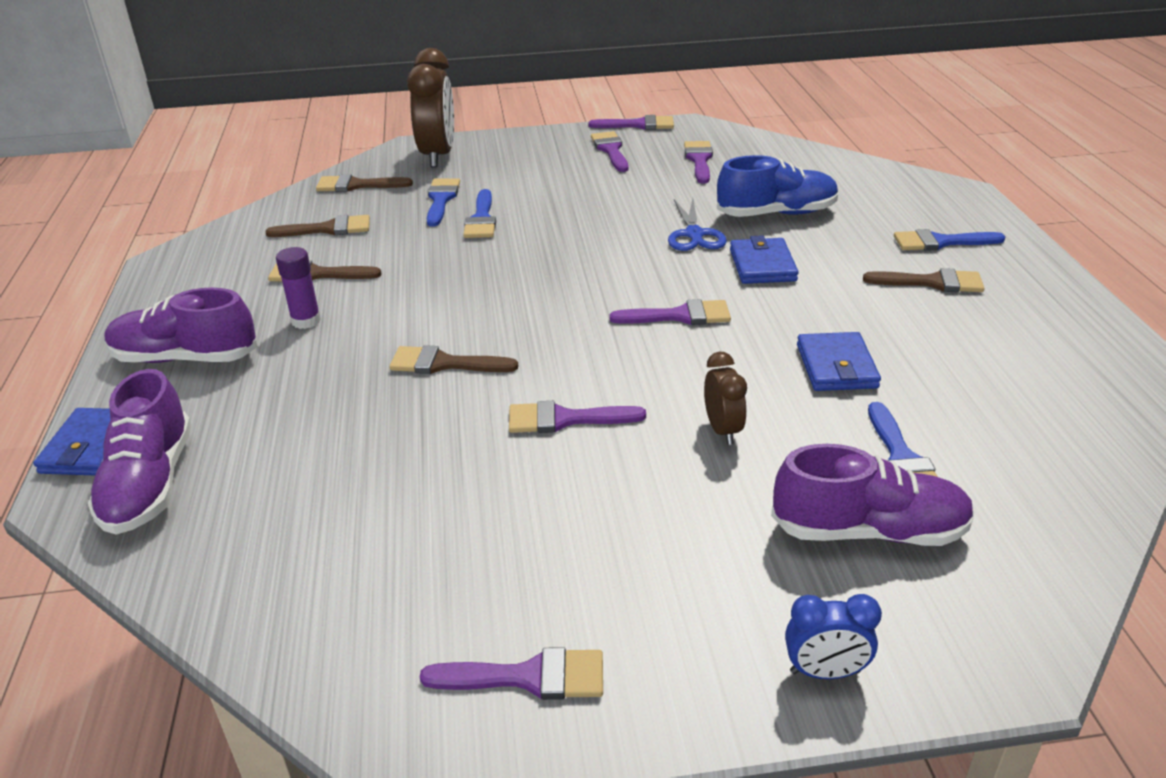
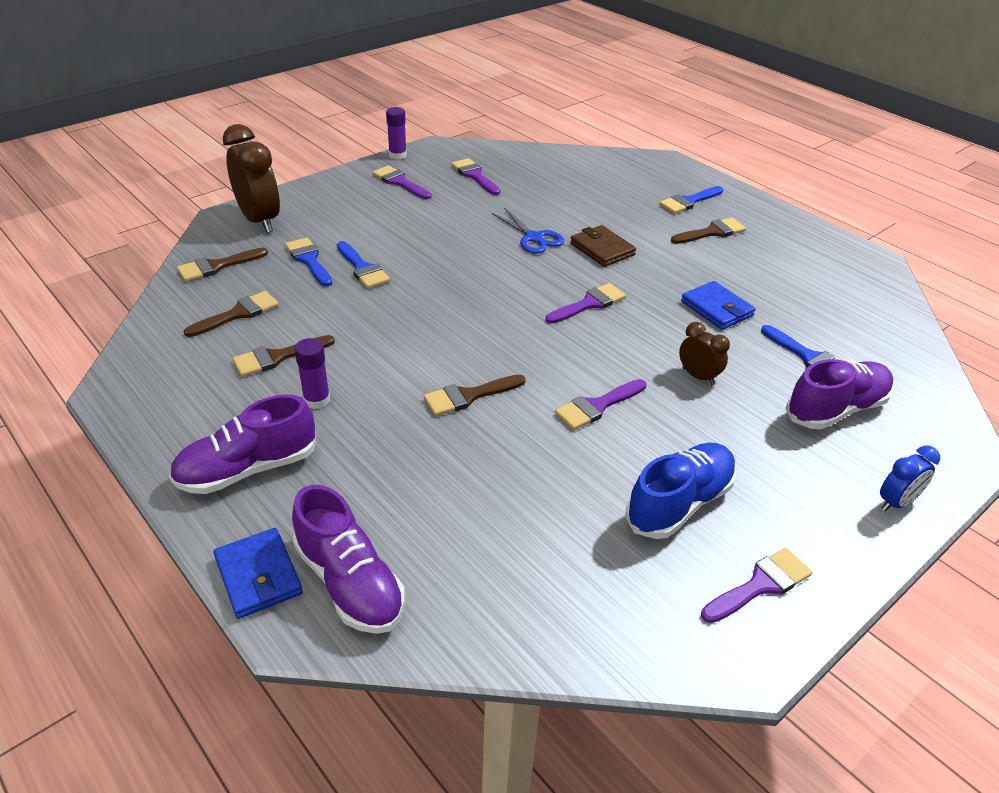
camera: 35 degrees left, 5 degrees up
purple brush [589,115,674,130] -> purple glue stick [386,107,407,160]
blue shoe [717,155,839,217] -> blue shoe moved to [625,443,737,539]
blue wallet [730,235,799,284] -> brown wallet [570,225,636,267]

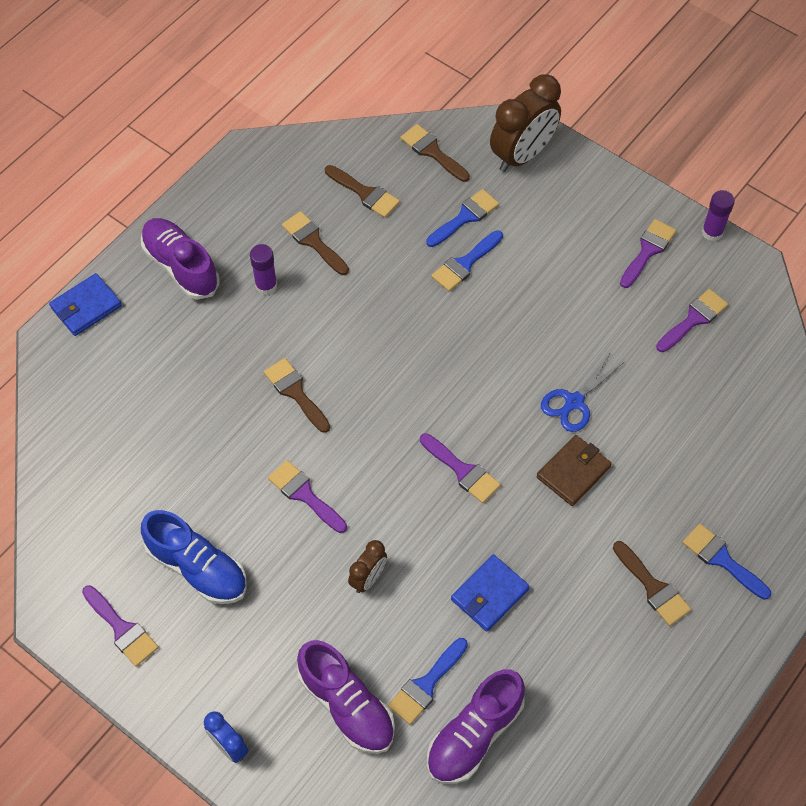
camera: 80 degrees right, 20 degrees up
purple shoe [292,485,405,634] -> purple shoe moved to [427,669,525,784]

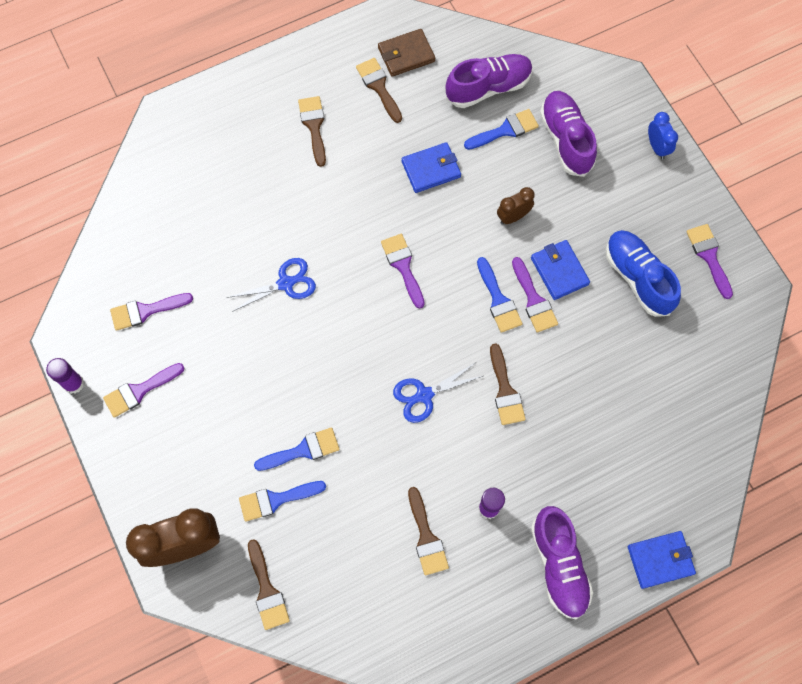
camera: 155 degrees left, 10 degrees up
brown brush [325,165,400,218] -> brown brush moved to [356,58,402,123]
brown wallet [537,435,612,506] -> brown wallet moved to [378,29,435,77]
blue brush [682,523,771,600] -> blue brush moved to [477,257,522,333]
none -> blue scissors [393,363,483,423]
none -> blue wallet [531,240,590,300]

